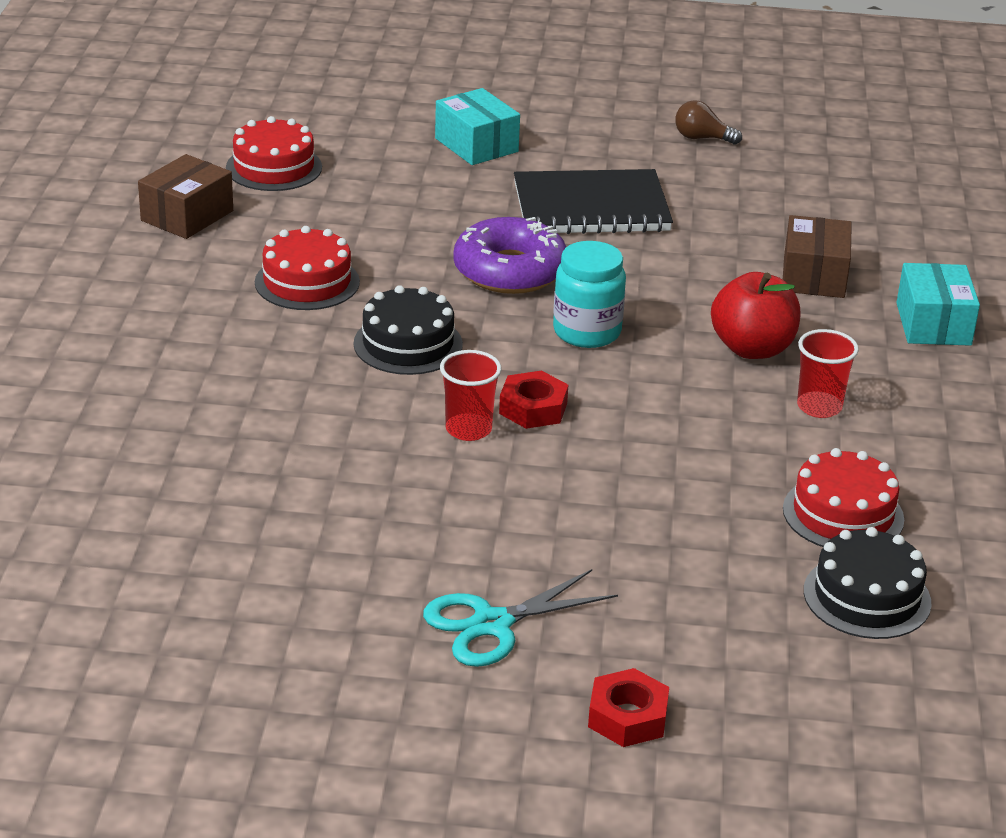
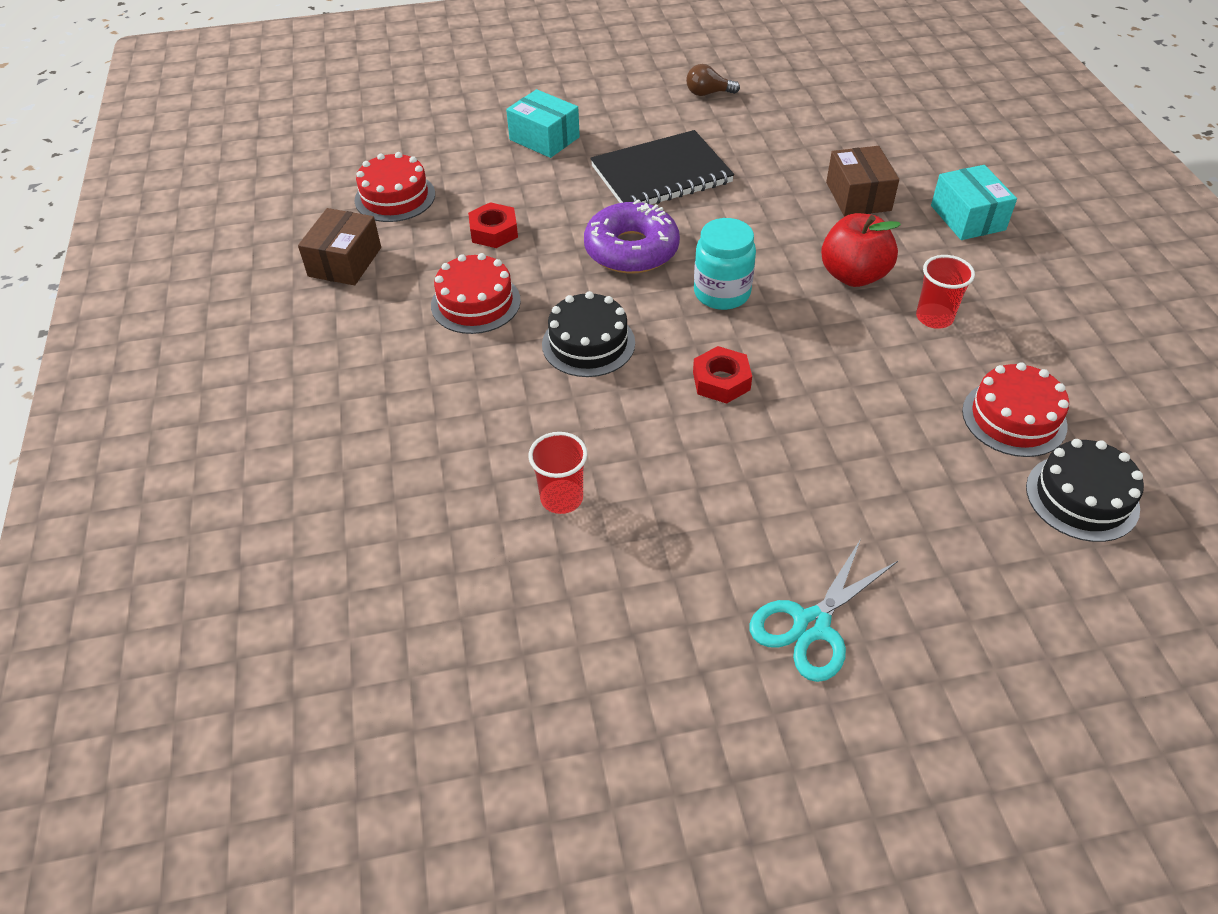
camera: 15 degrees left, 15 degrees up
red cup [440,350,501,441] -> red cup moved to [528,432,587,514]
red nut [588,668,669,747] -> red nut moved to [468,202,518,248]

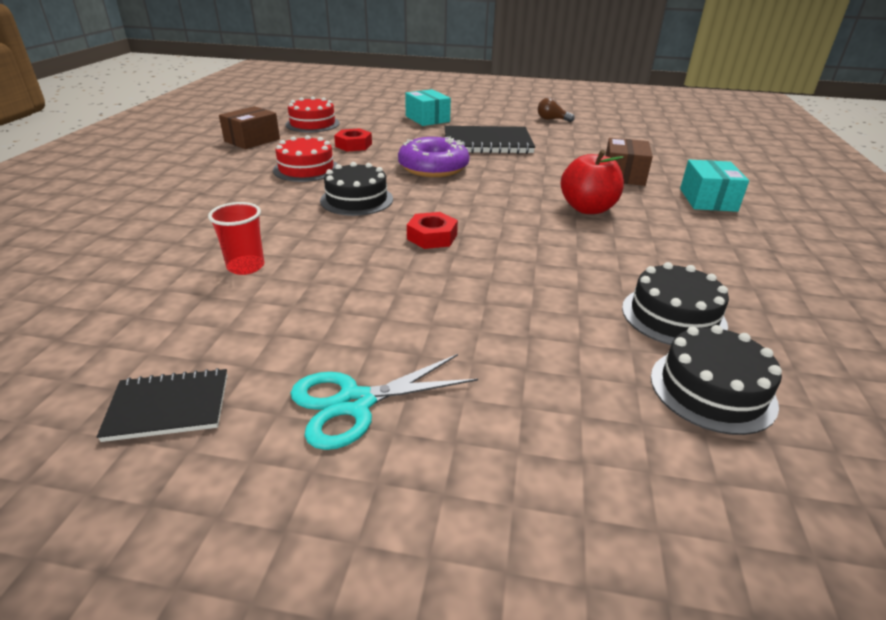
camera: 20 degrees right, 15 degrees down
turquoise jar [694,218,756,310] -> none
red cup [916,255,975,328] -> none
red cake [962,362,1069,457] -> black cake [622,262,729,345]
none -> black notebook [97,368,227,442]

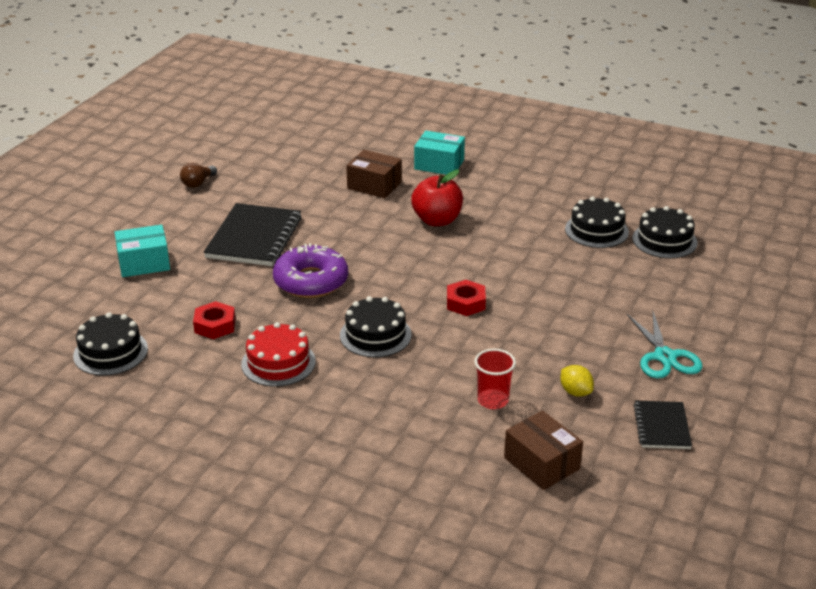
camera: 75 degrees left, 0 degrees up
brown box [219,106,280,149] -> brown box moved to [504,411,583,490]
red cake [285,97,340,133] -> black cake [73,312,148,376]
none -> yellow lemon [560,365,594,397]

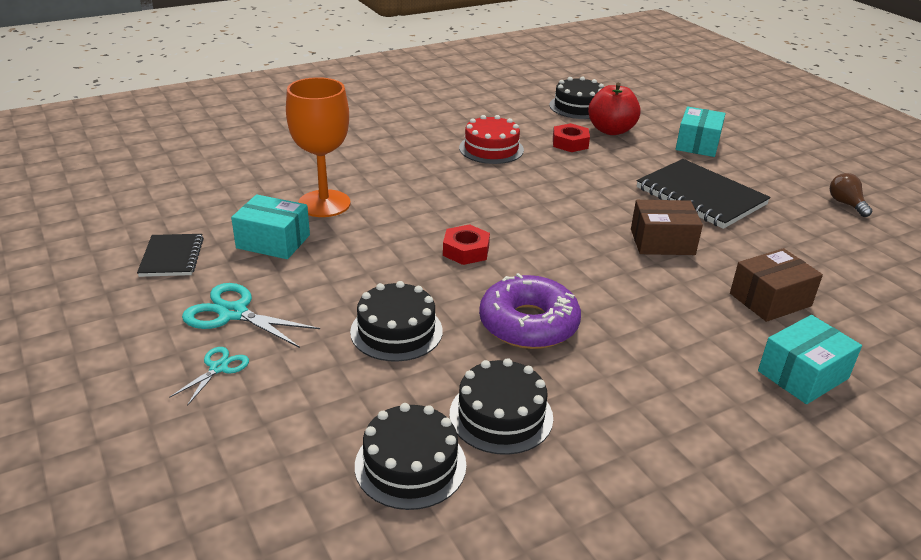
camera: 125 degrees right, 0 degrees up
purple donut [273,243,348,298] -> purple donut moved to [479,273,581,349]
black cake [340,296,412,357] -> black cake moved to [350,281,443,362]
red apple [411,170,463,226] -> red apple moved to [588,83,641,135]
red cup [474,349,516,409] -> orange goblet [286,77,351,217]
brown box [504,411,583,490] -> brown box moved to [631,200,703,255]
yellow lemon [560,365,594,397] -> turquoise box [231,194,310,259]
black notebook [633,400,692,449] -> black notebook turned 45 degrees clockwise [137,234,204,277]
none -> turquoise scissors [169,347,249,406]

